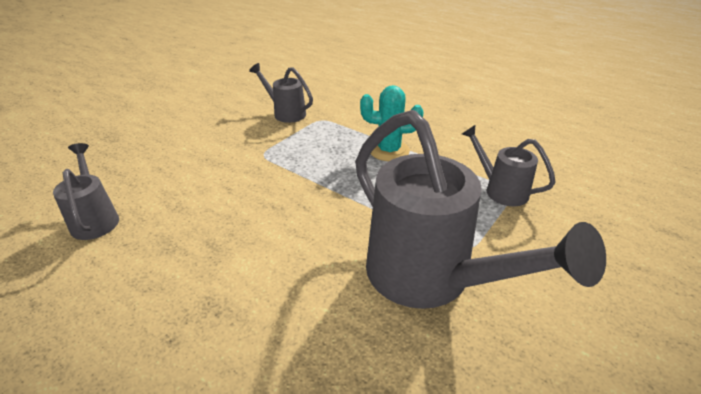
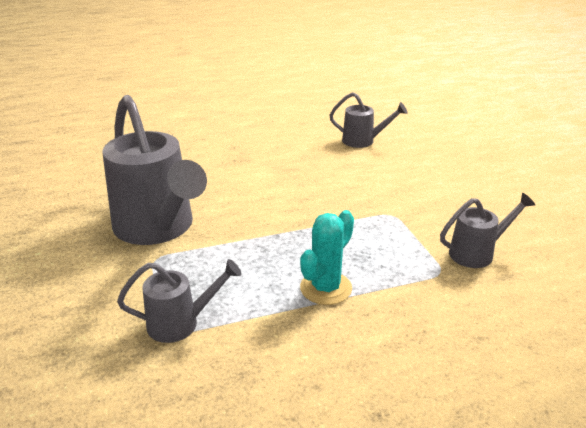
camera: 125 degrees right, 5 degrees down
grey watering can [355,110,606,309] -> grey watering can turned 120 degrees counterclockwise [103,95,207,245]

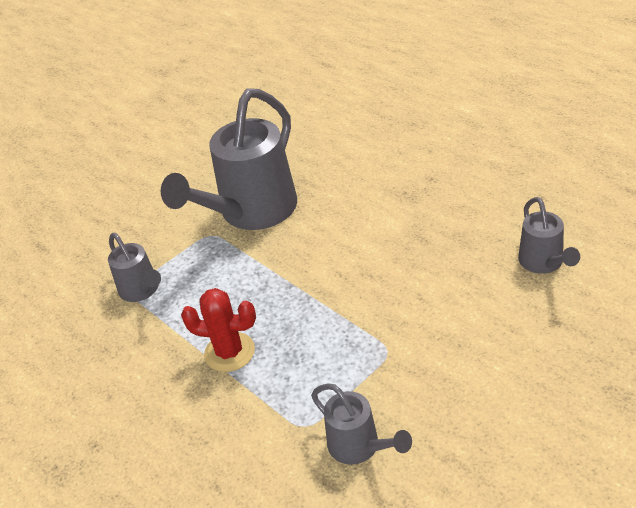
camera: 70 degrees right, 10 degrees up
turquoise cactus [300,210,354,305] -> red cactus [181,288,256,372]

